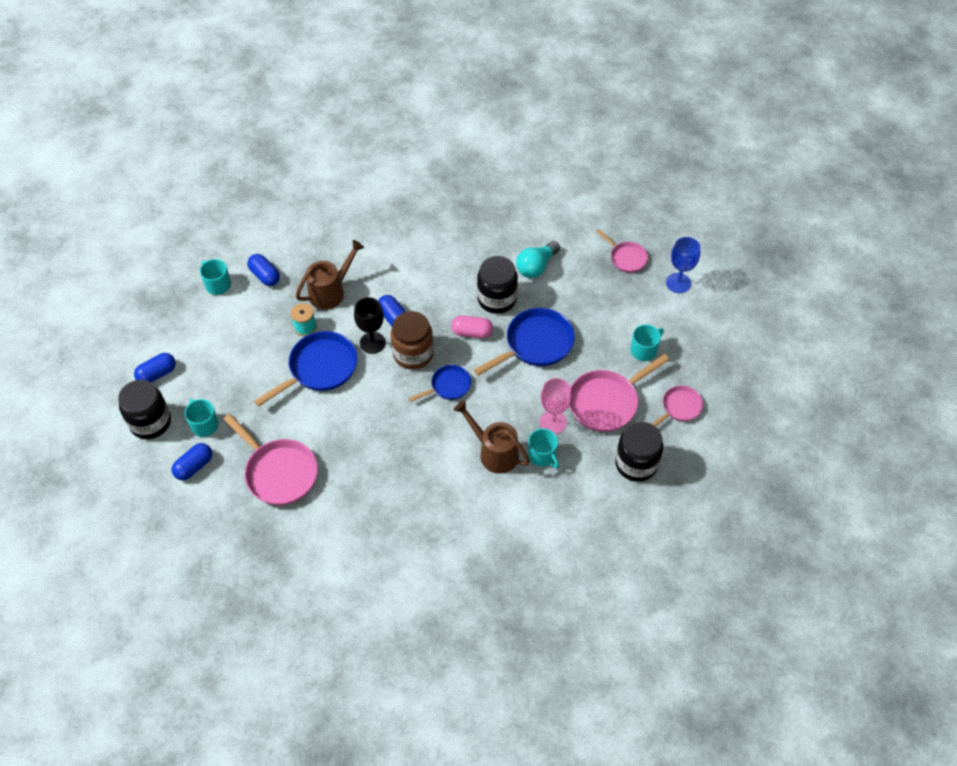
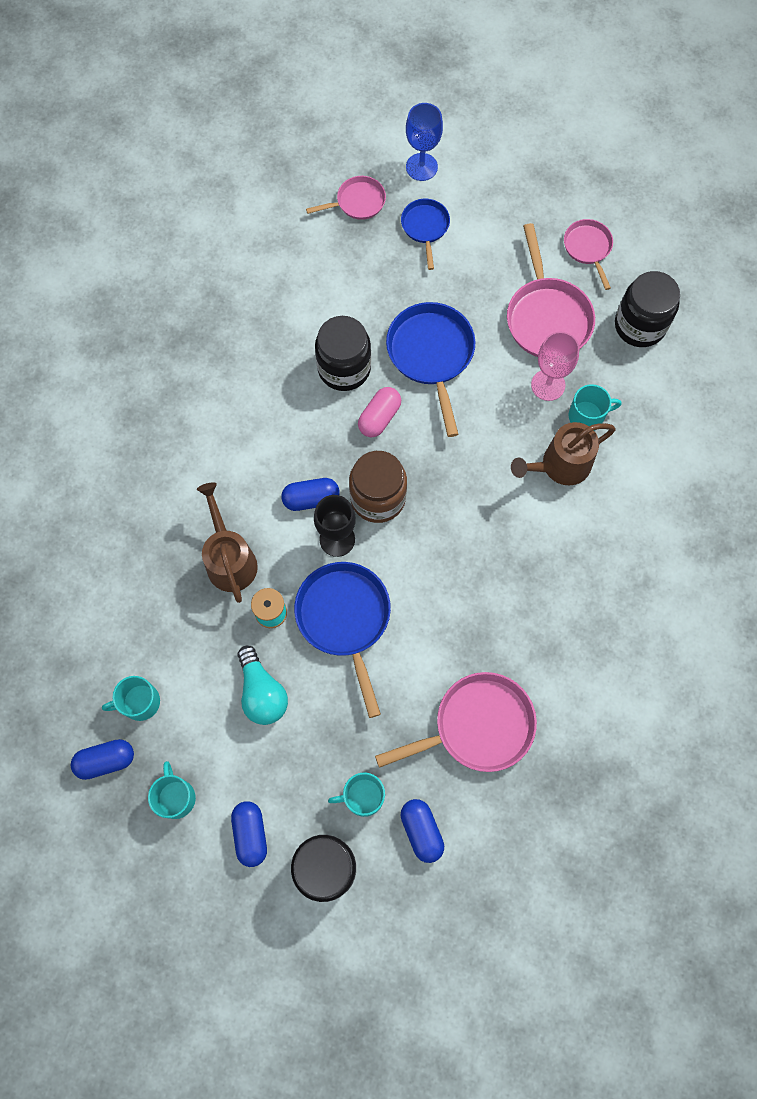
camera: 65 degrees left, 15 degrees up
blue capsule [247,254,280,286] -> blue capsule moved to [71,739,134,780]
blue pan [409,365,471,402] -> blue pan moved to [401,199,450,270]
turquoise light bulb [516,241,560,278] -> turquoise light bulb moved to [238,646,288,725]
turquoise mug [630,325,664,361] -> turquoise mug moved to [148,761,196,819]

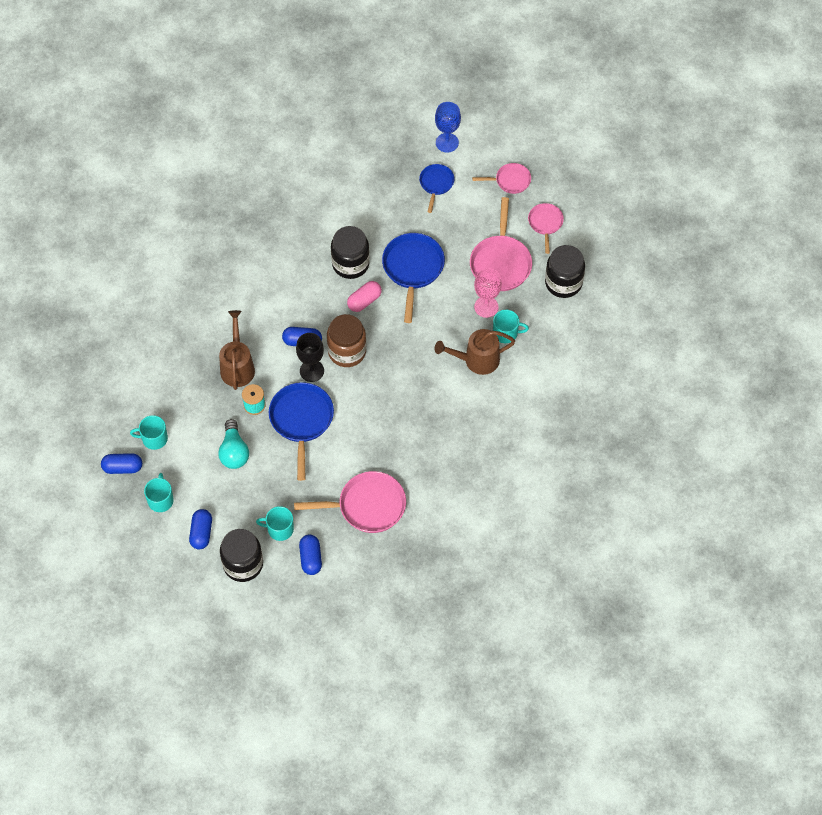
camera: 15 degrees right, 10 degrees down
pink pan [306,176,386,220] -> pink pan moved to [472,163,531,194]

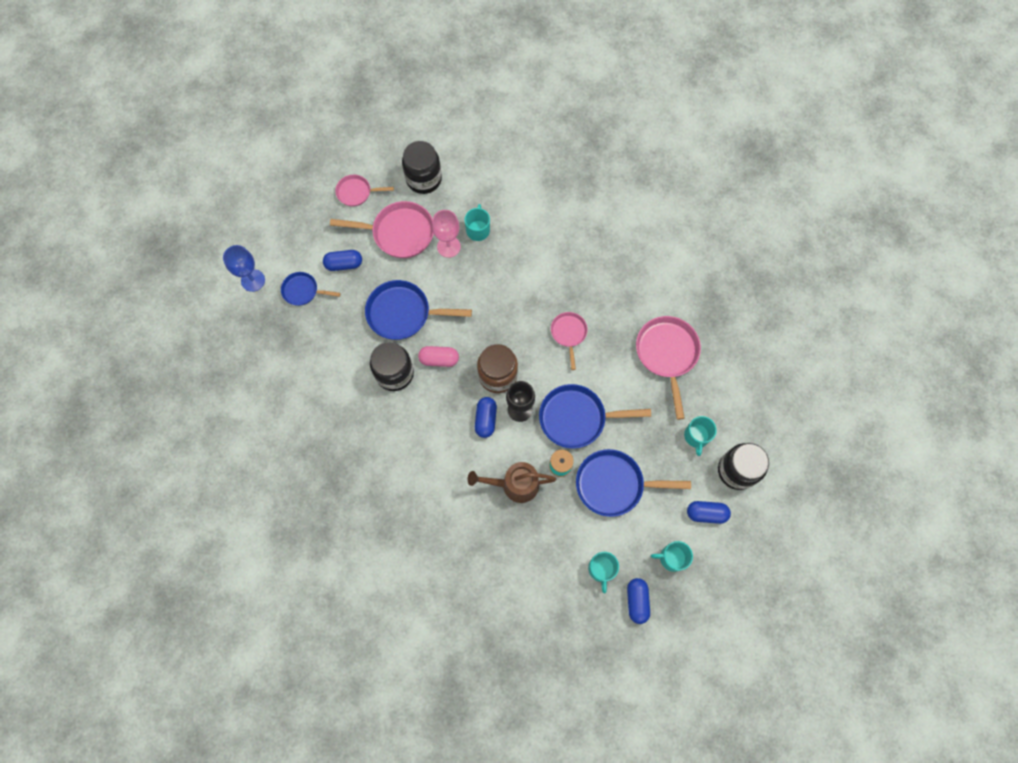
camera: 90 degrees left, 10 degrees up
turquoise light bulb [218,419,249,469] -> blue pan [576,449,691,517]
blue capsule [299,534,322,575] -> blue capsule moved to [323,250,362,271]
pink capsule [347,281,382,312] -> pink capsule turned 45 degrees counterclockwise [418,346,459,367]
brown watering can [435,329,515,375] -> none
pink pan [472,163,531,194] -> pink pan moved to [551,312,587,370]

